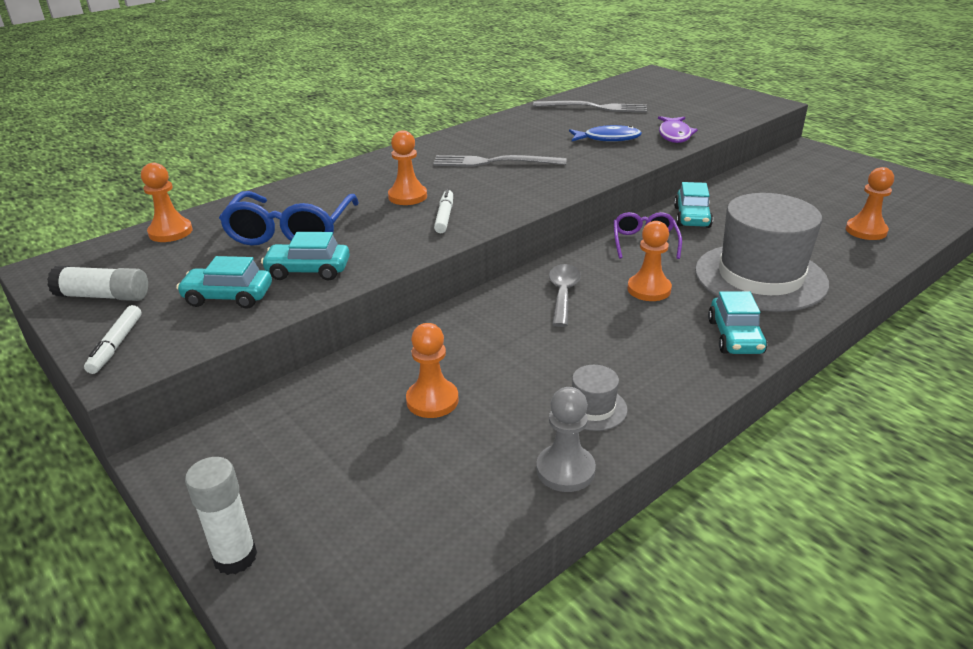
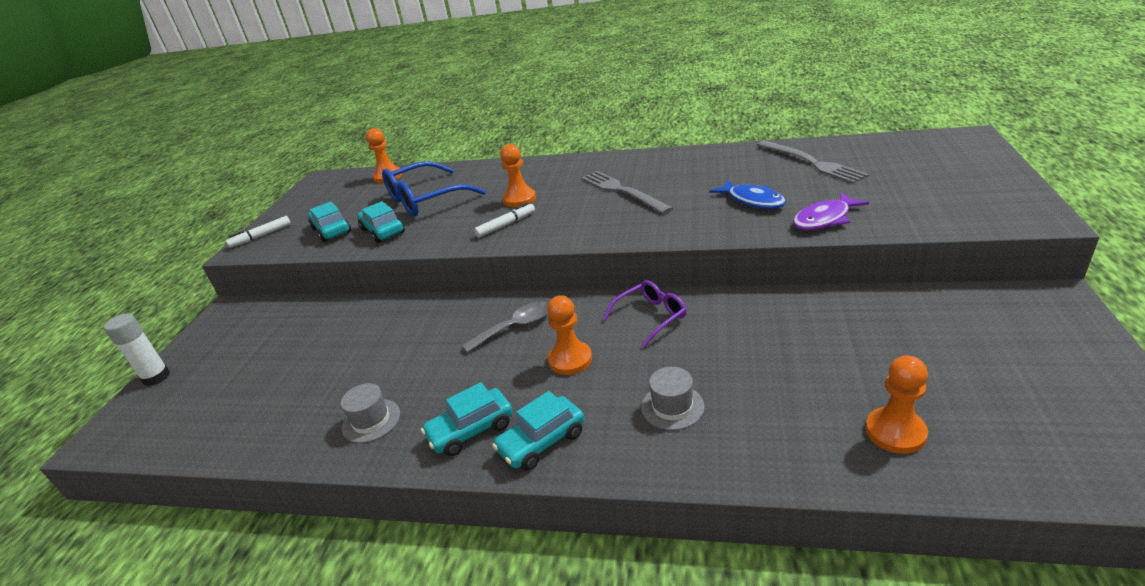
camera: 55 degrees right, 0 degrees up
white glue stick [47,266,148,301] -> none
orange pawn [406,323,459,418] -> none
grey pawn [536,387,596,492] -> none
turquoise car [674,182,713,228] -> turquoise car moved to [421,382,513,456]
grey hat [695,193,829,312] -> grey hat [641,367,705,430], size x0.42

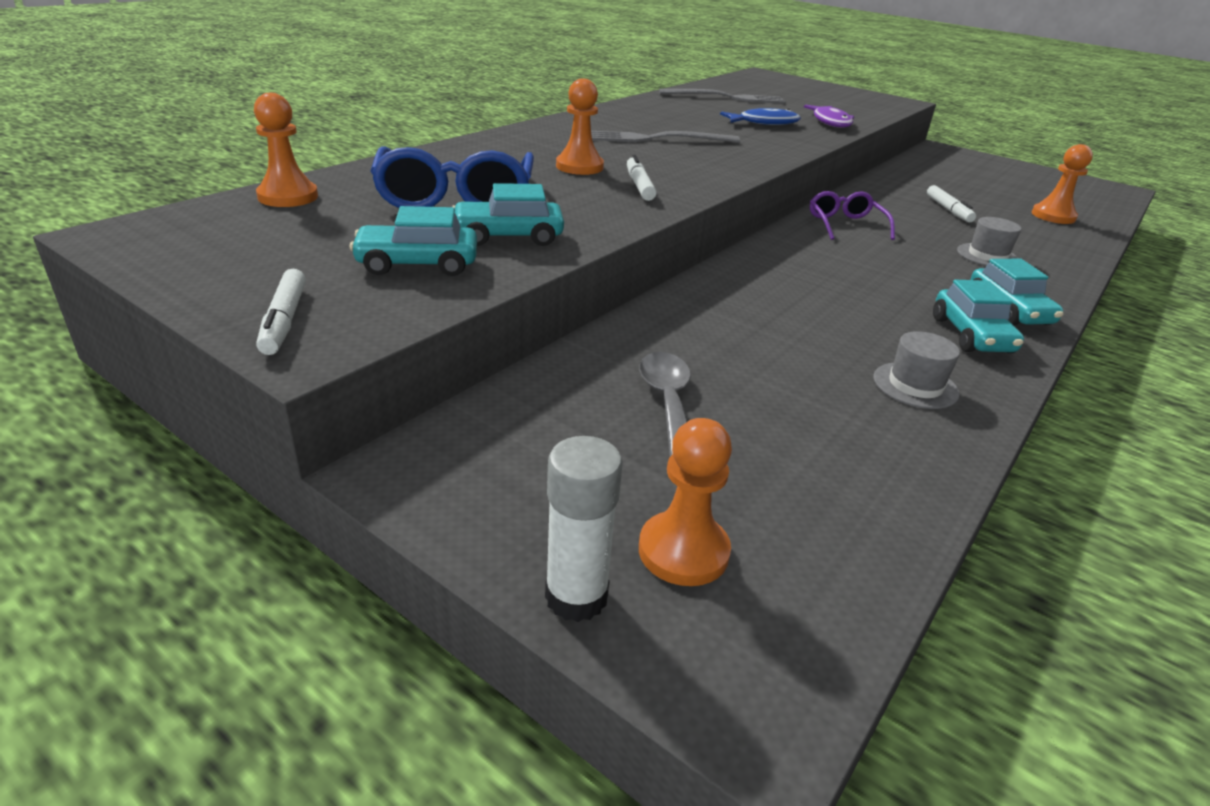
camera: 70 degrees left, 0 degrees up
grey spoon [462,301,548,353] -> grey spoon moved to [639,352,691,457]
orange pawn [547,295,592,375] -> orange pawn moved to [639,418,732,586]
none -> white marker [927,185,976,222]

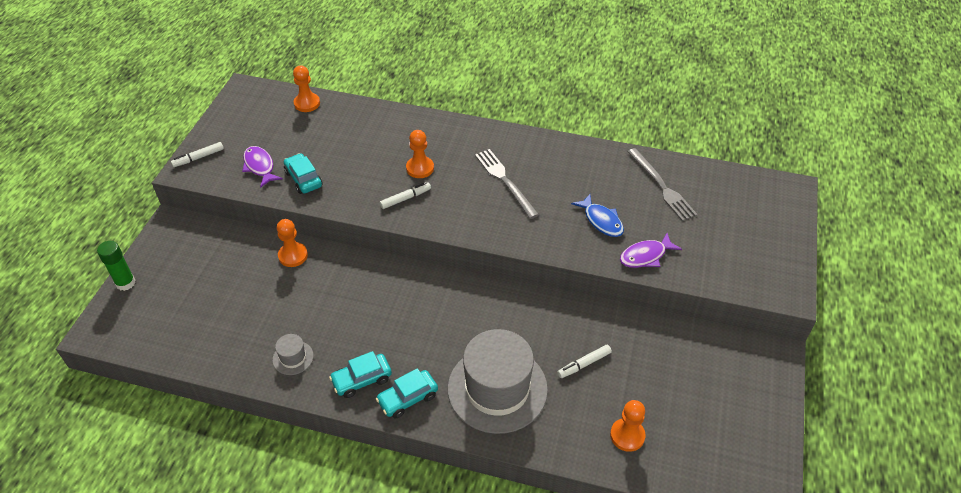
camera: 70 degrees right, 15 degrees up
turquoise car [350,206,477,276] -> purple fish [242,146,283,188]
blue glasses [370,147,534,208] -> none
white glue stick [545,436,623,622] -> green glue stick [97,241,136,291]
grey spoon [639,352,691,457] -> none
orange pawn [639,418,732,586] -> orange pawn moved to [277,219,308,267]
purple glasses [810,191,895,240] -> none
grey hat [957,217,1022,266] -> grey hat [448,329,548,434], size x2.40

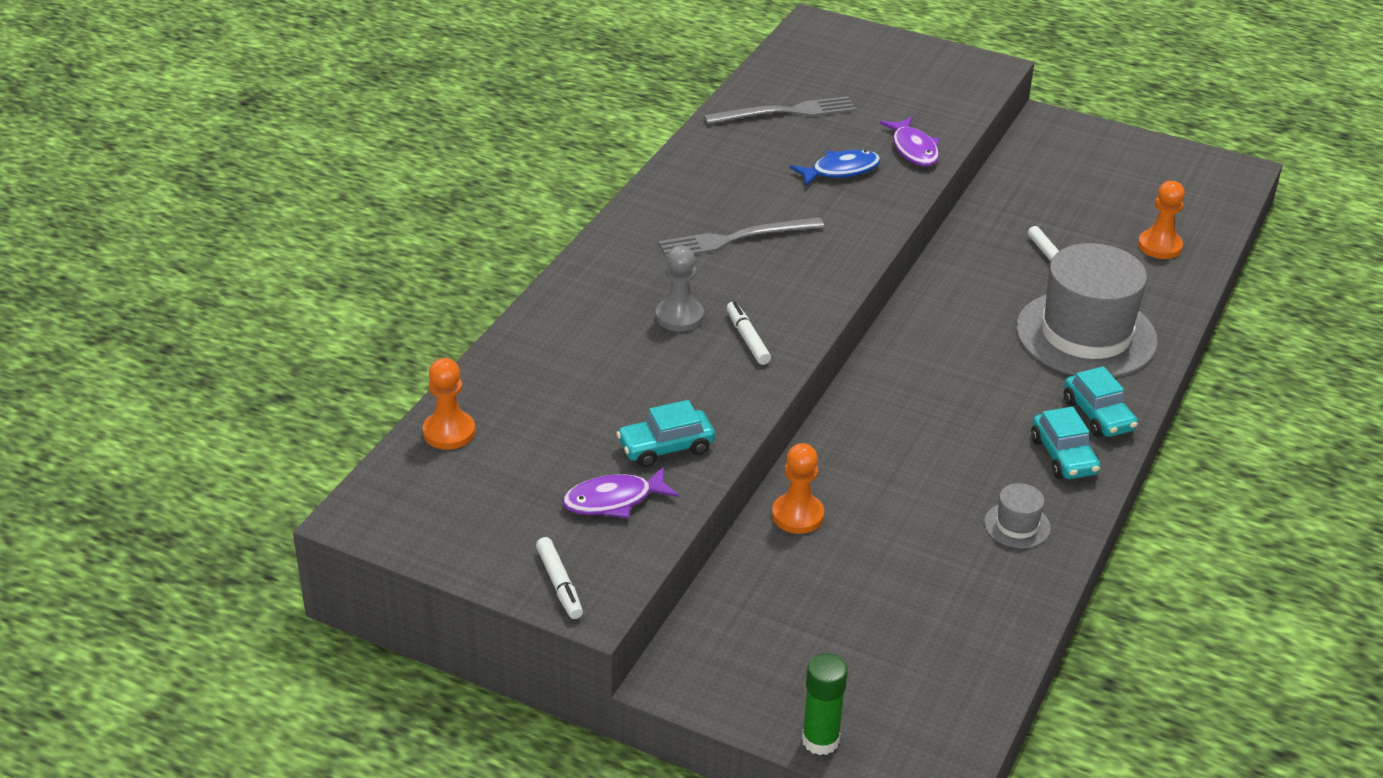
camera: 80 degrees left, 10 degrees down
orange pawn [406,130,434,178] -> grey pawn [656,246,704,332]

